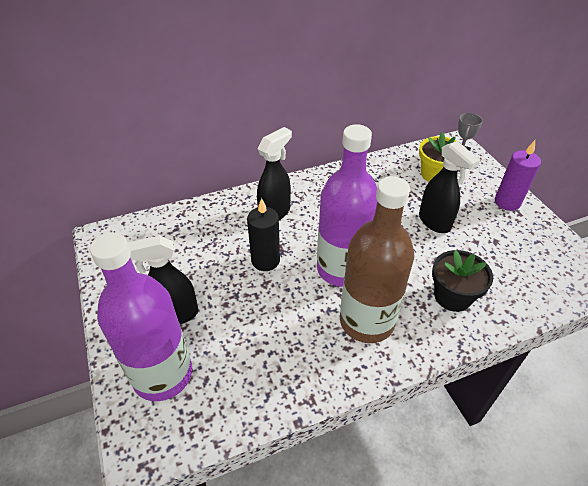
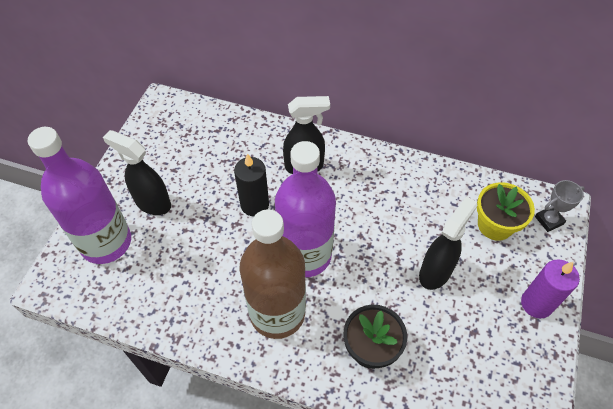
camera: 40 degrees right, 10 degrees up
black spray bottle [419,141,480,233] -> black spray bottle turned 150 degrees counterclockwise [419,196,477,290]

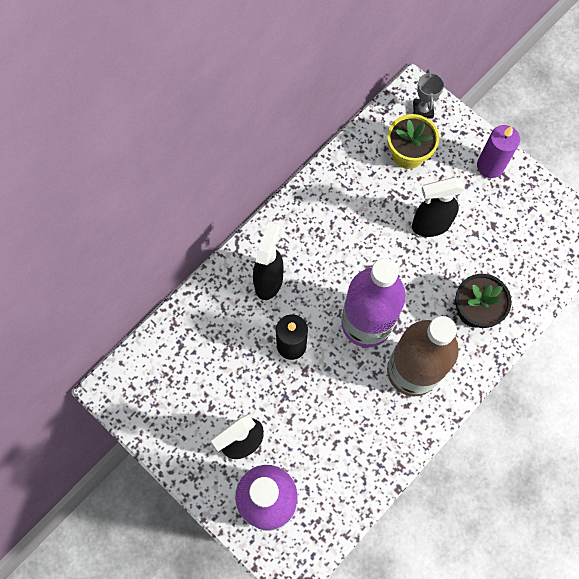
camera: 65 degrees left, 15 degrees up
black spray bottle [419,196,477,290] -> black spray bottle turned 75 degrees counterclockwise [412,177,465,237]

